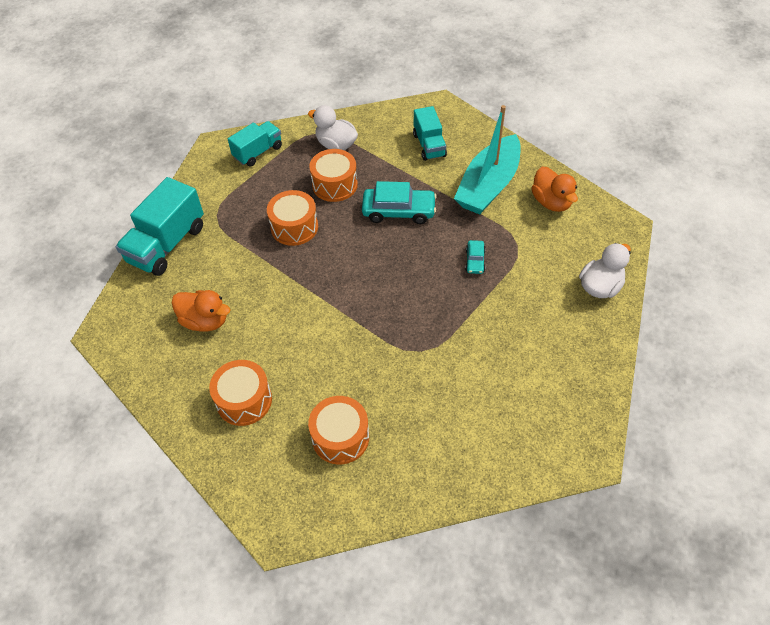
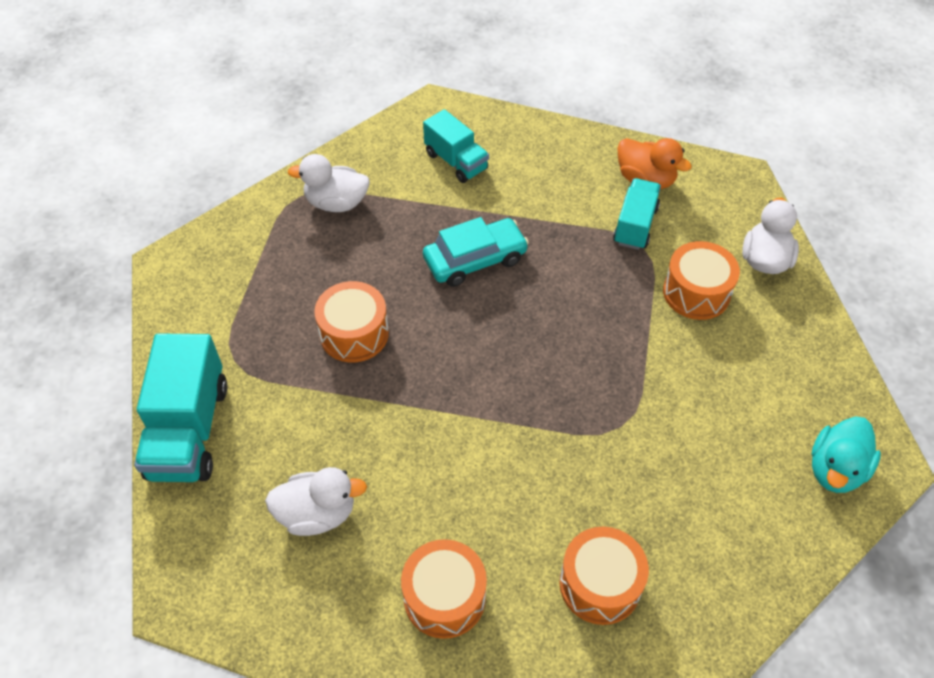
camera: 30 degrees left, 0 degrees up
orange duck [172,290,231,332] -> white duck [265,467,367,536]
turquoise truck [228,121,282,167] -> turquoise truck moved to [613,178,661,250]
orange drum [309,149,358,202] -> orange drum moved to [663,241,740,320]
turquoise boat [454,105,521,215] -> none
turquoise car [465,240,486,274] -> none
none -> turquoise duck [812,416,881,493]

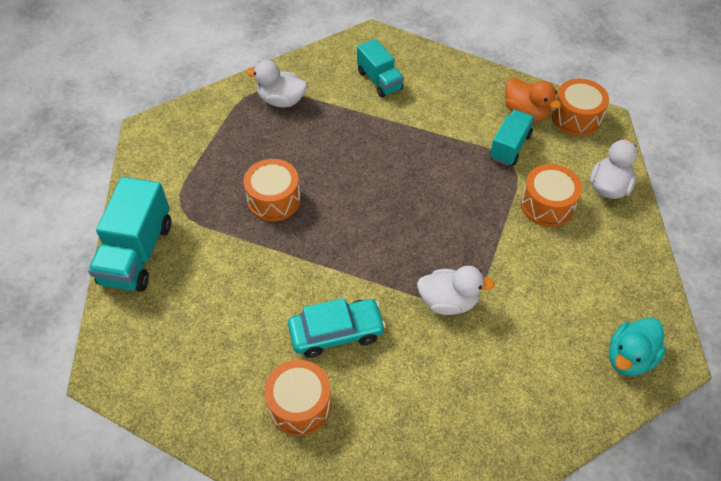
camera: 10 degrees right, 0 degrees up
white duck [265,467,367,536] -> white duck moved to [417,266,495,315]
turquoise car [423,217,529,287] -> turquoise car moved to [288,298,386,358]
orange drum [559,527,649,625] -> orange drum moved to [552,79,609,136]

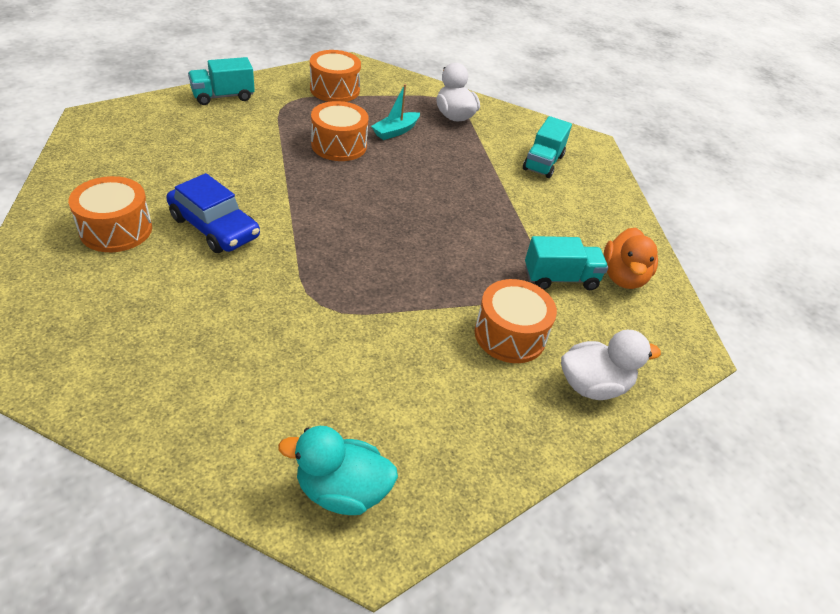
camera: 50 degrees right, 10 degrees down
turquoise truck [88,177,171,292] -> turquoise truck [188,57,255,105], size x0.62
turquoise car [288,298,386,358] -> blue car [166,173,260,253]
white duck [417,266,495,315] -> none
orange drum [552,79,609,136] -> orange drum moved to [310,50,361,102]
none -> turquoise boat [371,84,420,140]

